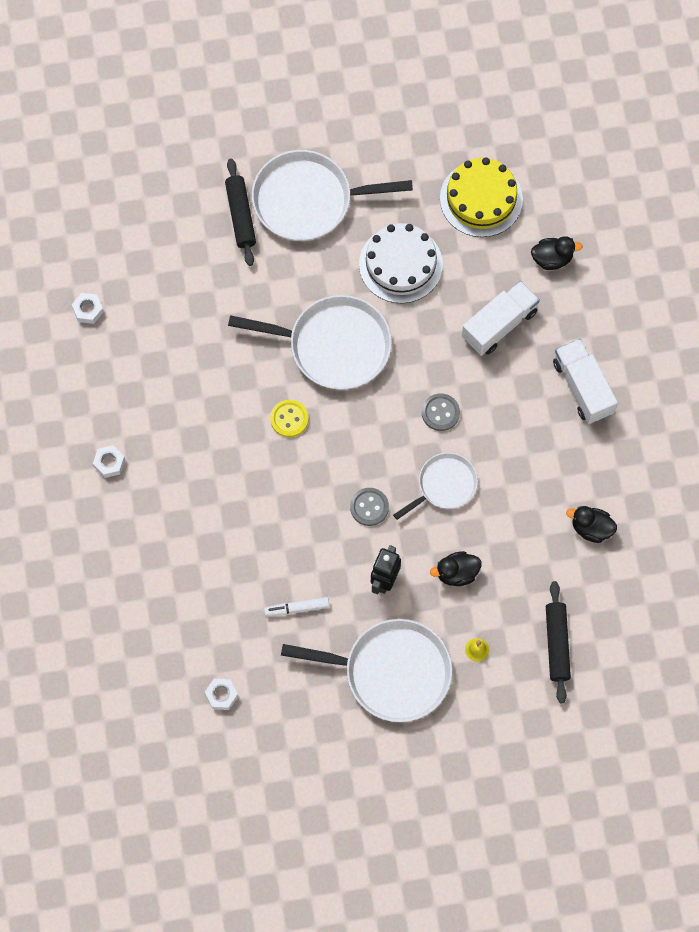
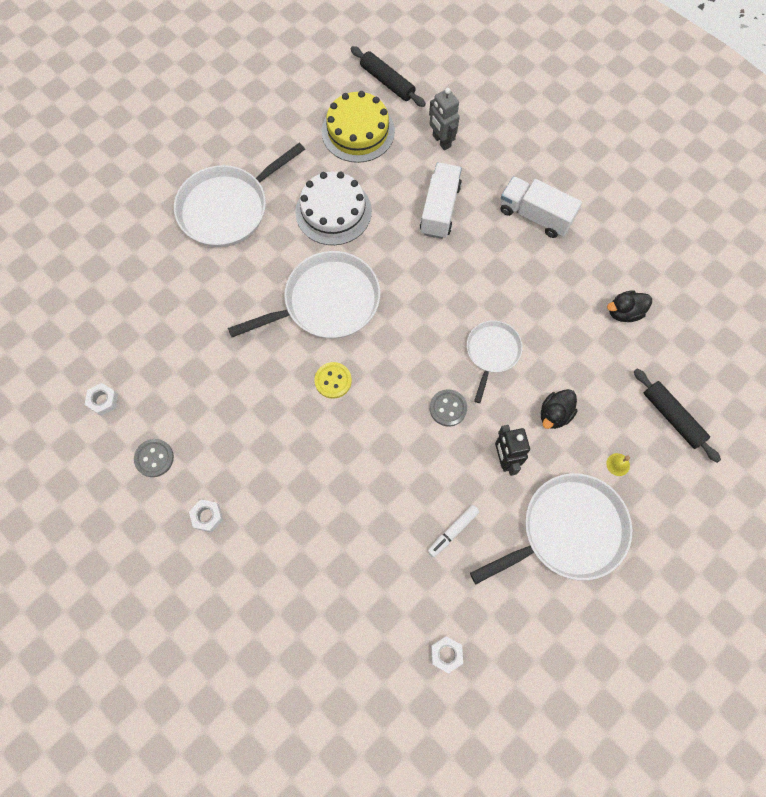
camera: 35 degrees left, 0 degrees up
black rolling pin [225,159,256,266] -> black rolling pin moved to [351,46,426,107]
grey button [422,393,460,431] -> grey button moved to [134,439,174,477]
black duck [531,236,583,270] -> grey robot [429,88,460,150]

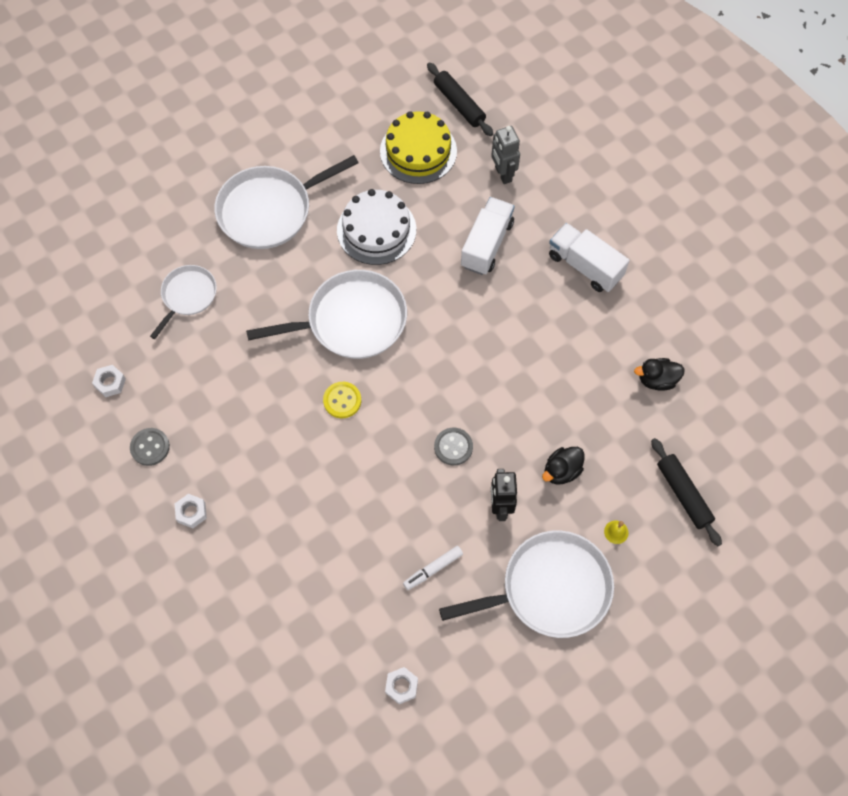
camera: 10 degrees right, 5 degrees down
white pan [467,320,522,403] -> white pan moved to [150,265,217,339]

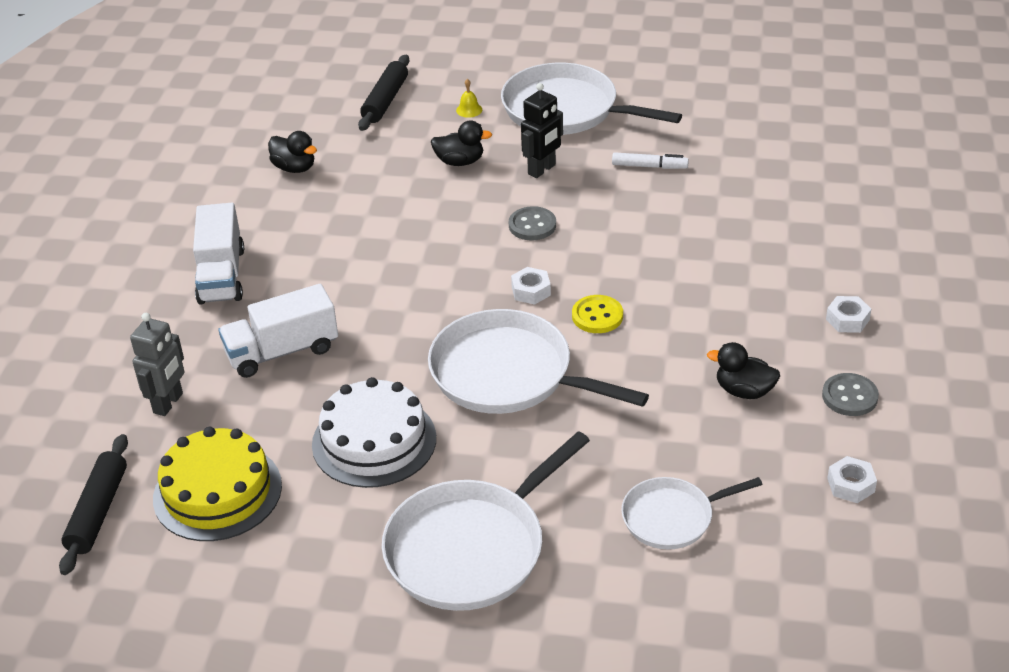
camera: 135 degrees left, 25 degrees down
white pan [215,155,358,249] -> white pan turned 120 degrees clockwise [382,431,590,611]
white nut [385,667,418,704] -> white nut moved to [511,267,551,305]
none -> black duck [707,342,780,399]

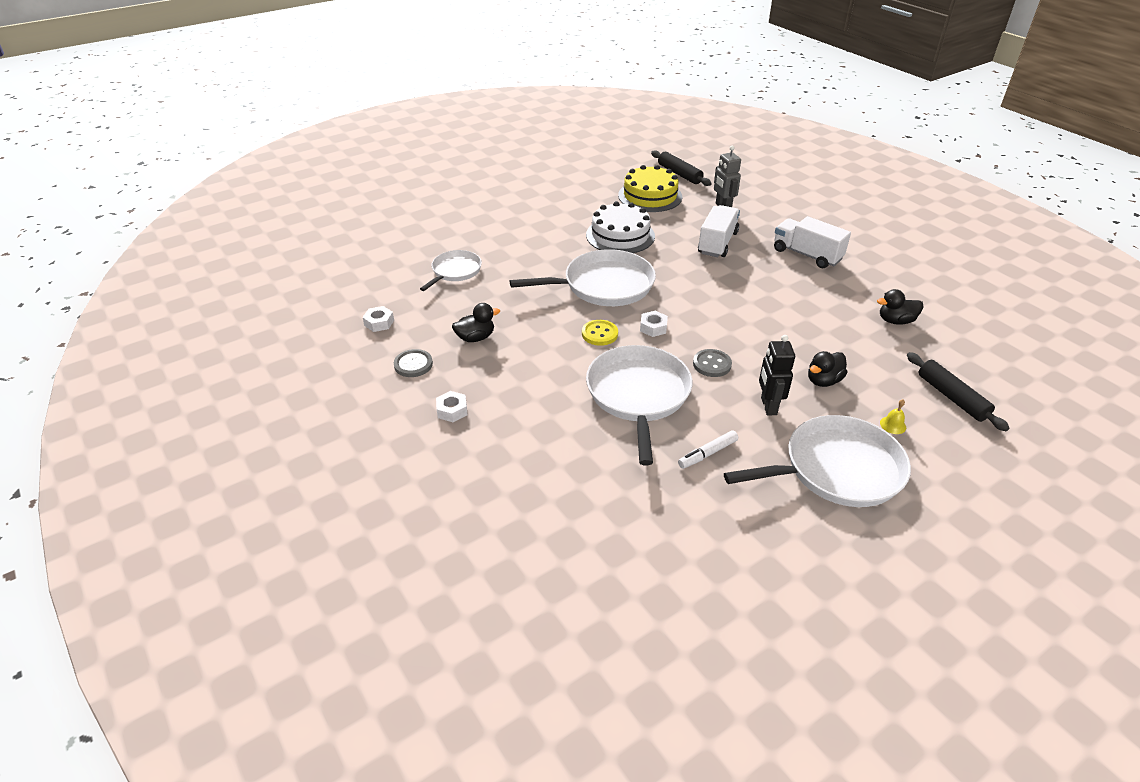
camera: 135 degrees right, 0 degrees up
white pan [382,431,590,611] -> white pan moved to [586,345,692,465]

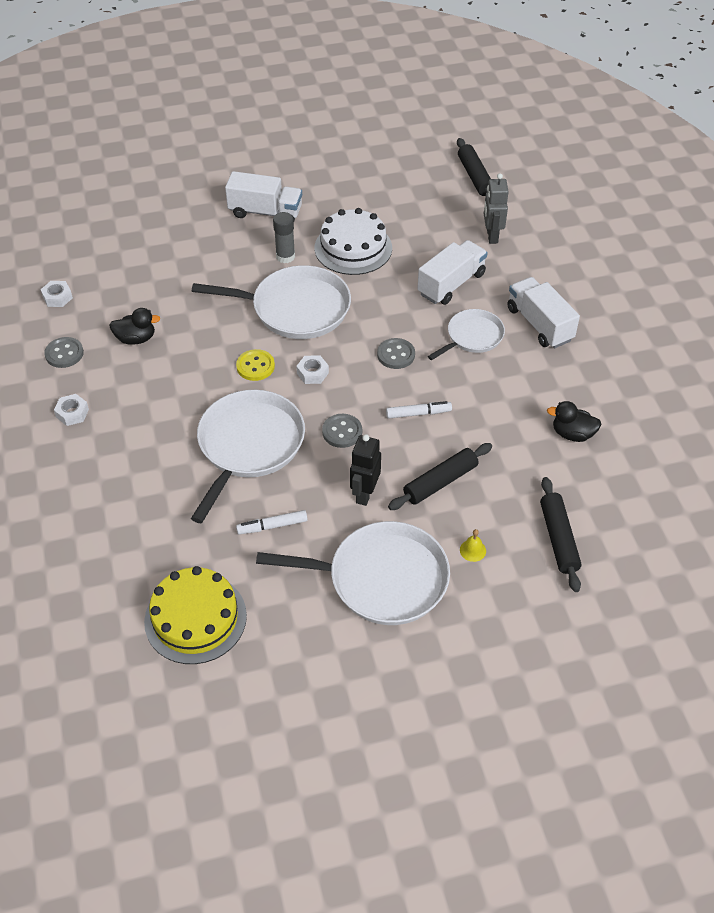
camera: 20 degrees right, 10 degrees up
white pan [420,250,482,291] -> white pan moved to [428,309,505,360]
yellow cake [618,165,682,212] -> yellow cake moved to [144,566,247,664]
black duck [808,351,848,387] -> black rolling pin [388,443,492,510]
none -> white truck [225,171,302,221]
none -> grey glue stick [273,212,295,263]
none -> grey button [377,338,415,369]
none -> white marker [386,401,452,419]

